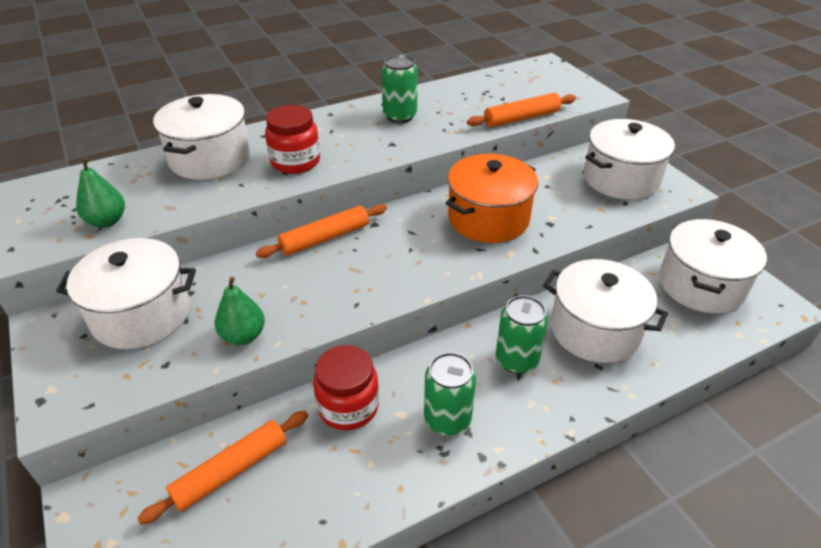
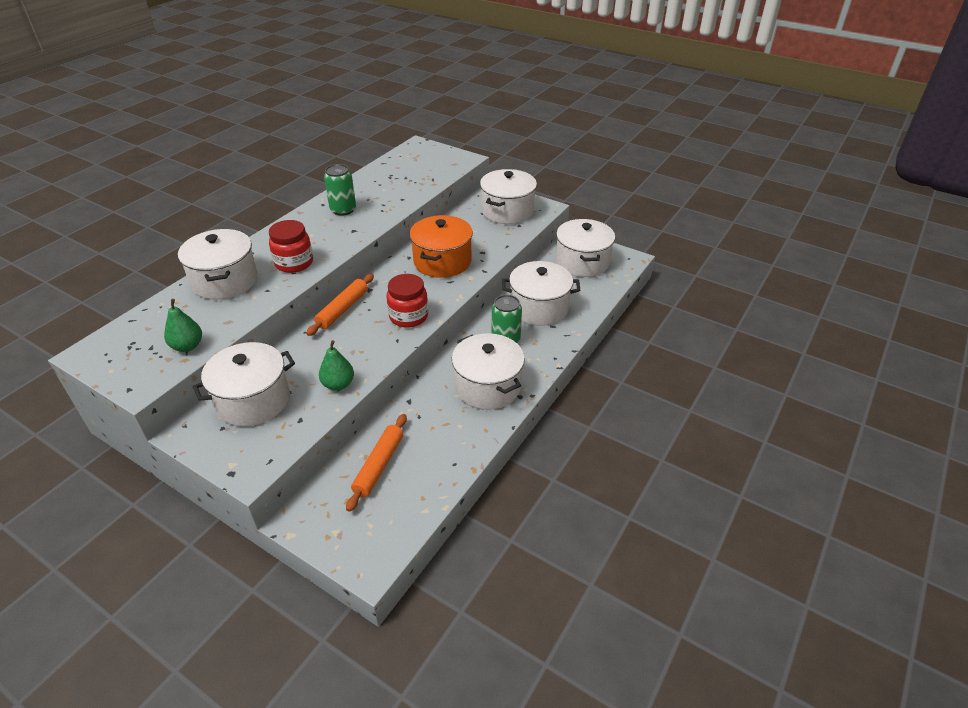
camera: 30 degrees left, 0 degrees up
red jar [313,345,379,430] -> red jar moved to [387,274,428,328]
green can [424,352,476,436] -> white pot [452,333,525,410]
orange rolling pin [467,93,576,127] -> none

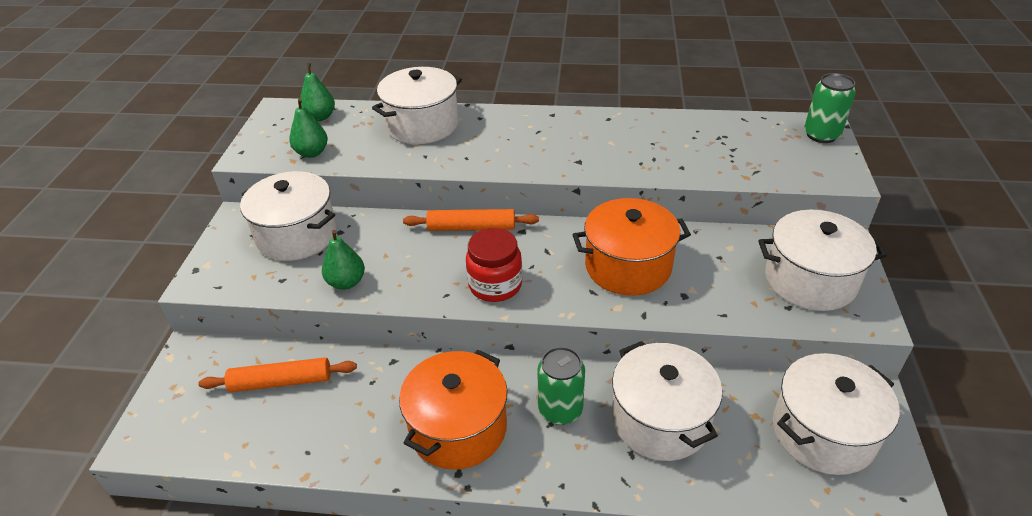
camera: 65 degrees right, 0 degrees up
red jar [269,220,313,273] -> none
green can [324,164,356,216] -> green can moved to [804,73,856,143]
white pot [452,333,525,410] -> orange pot [399,350,507,470]
none -> green pear [300,63,335,121]

